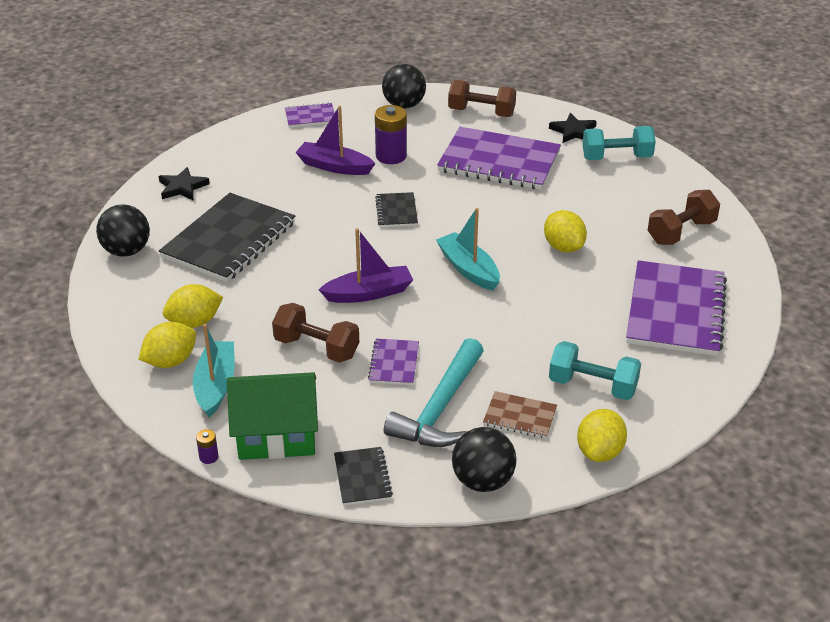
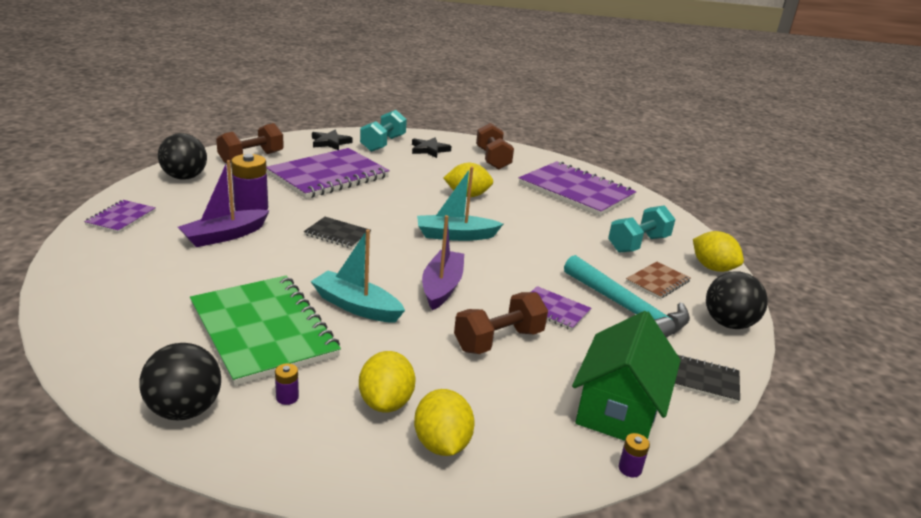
camera: 65 degrees left, 10 degrees down
black star [159,167,210,201] -> black star moved to [412,137,451,158]
black notebook [159,193,295,282] -> green notebook [190,276,341,386]
turquoise boat [193,324,235,417] -> turquoise boat moved to [311,230,405,323]
none -> purple battery [275,363,299,405]

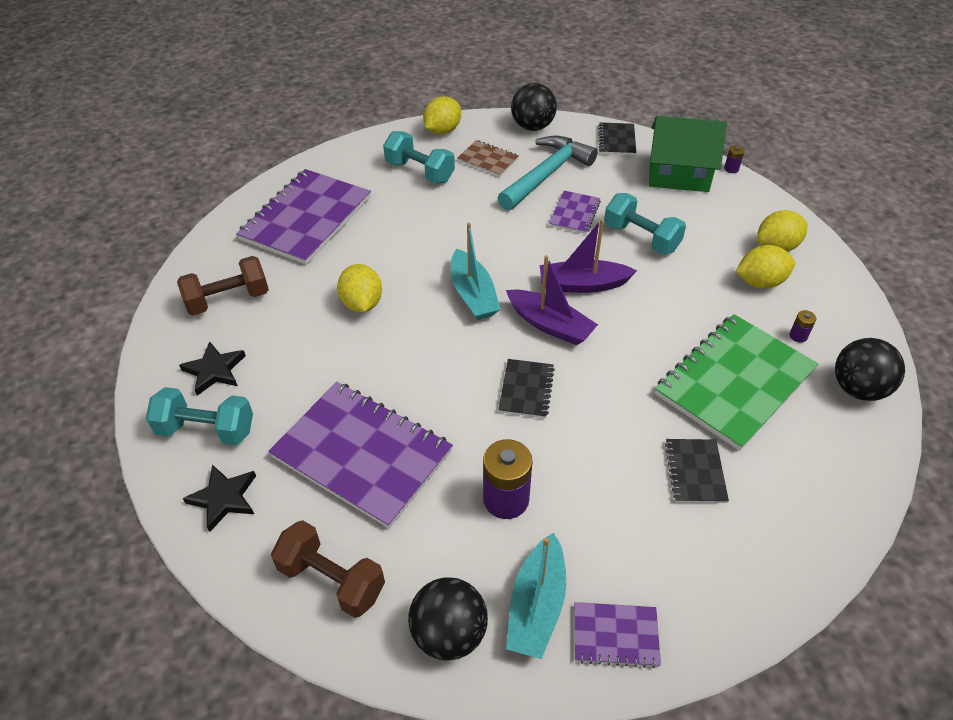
camera: 100 degrees left, 20 degrees up
purple boat [178,160,270,247] -> purple boat moved to [506,255,598,345]
turquoise boat [311,230,405,323] -> turquoise boat moved to [506,533,566,659]
brown dumbbell [454,292,548,354] -> turquoise dumbbell [604,193,686,255]
none -> black notebook [665,439,729,503]

